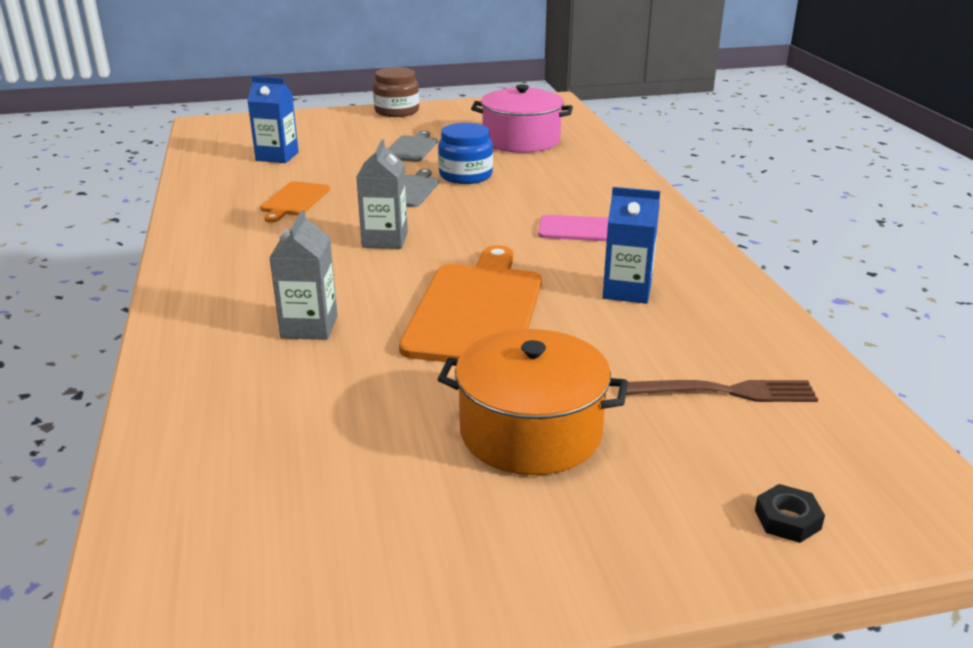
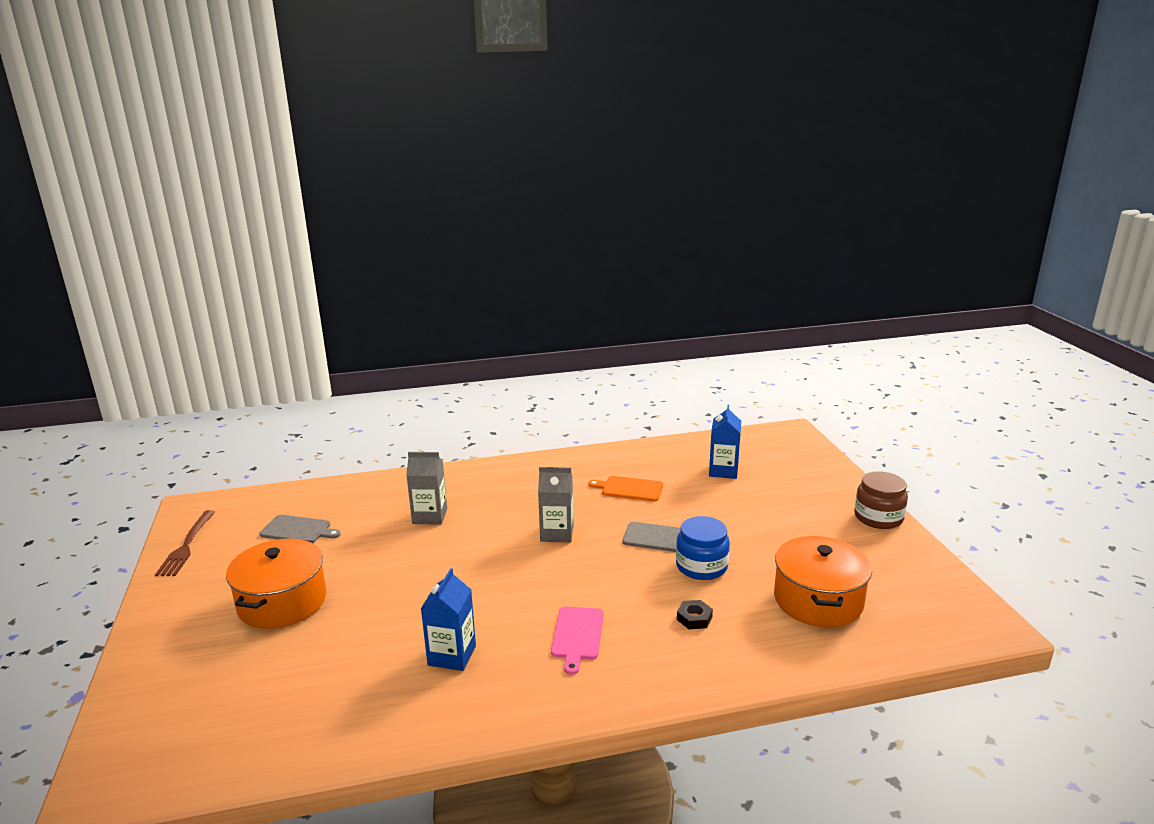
camera: 90 degrees right, 5 degrees down
grey cutting board [388,131,437,162] -> grey cutting board moved to [259,515,341,543]
orange cutting board [399,245,542,362] -> none
pink pot [471,84,573,153] -> orange pot [774,536,872,627]
brown fork [626,380,818,402] -> brown fork moved to [155,510,215,576]
black nut [755,484,825,543] -> black nut moved to [677,600,713,629]

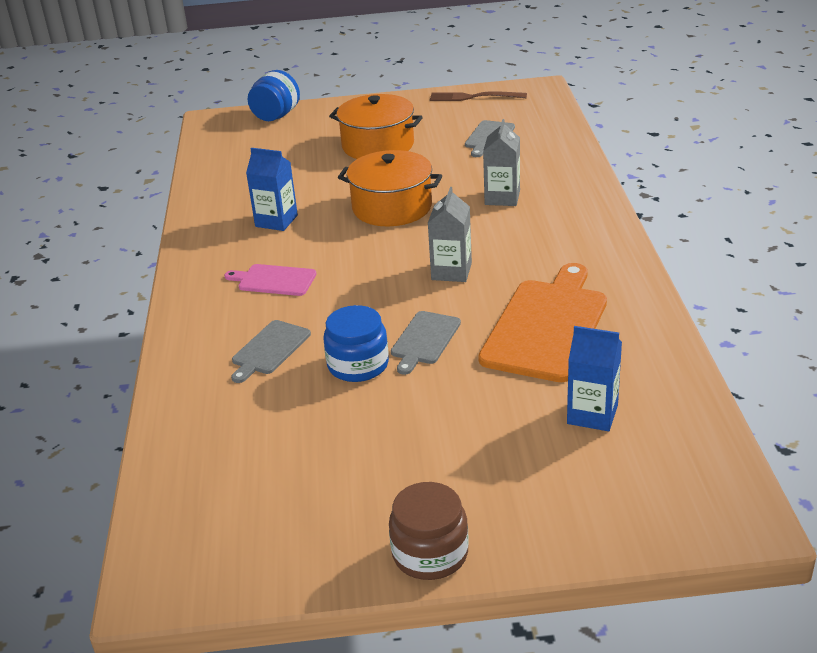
camera: 100 degrees right, 10 degrees up
orange cutting board [588,476,663,501] -> orange cutting board [478,263,607,382], size x1.94
black nut [677,600,713,629] -> grey cutting board [231,320,311,383]
orange pot [774,536,872,627] -> orange pot moved to [338,150,442,226]
none -> blue jar [248,70,300,121]

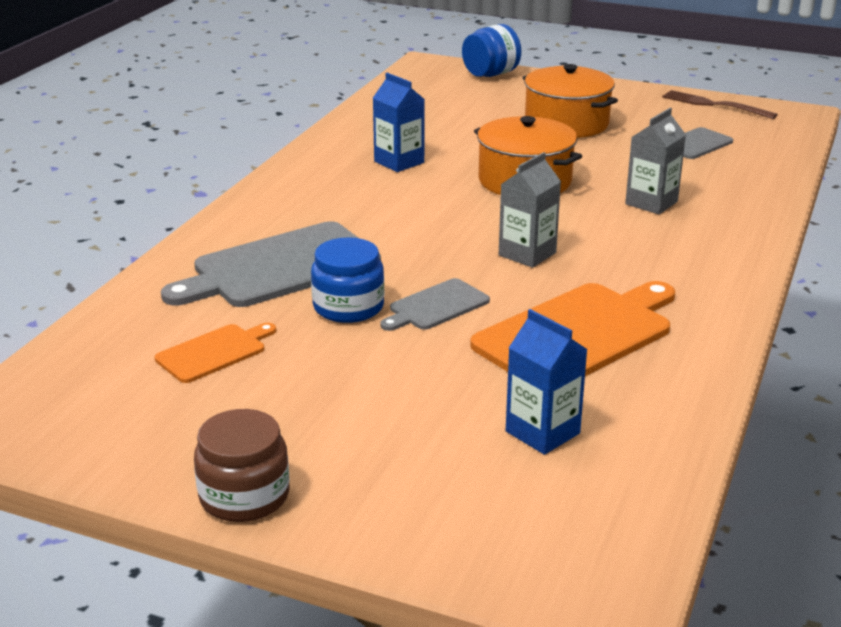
camera: 25 degrees right, 5 degrees down
pink cutting board [224,264,317,296] -> none
grey cutting board [231,320,311,383] -> grey cutting board [161,221,381,307], size x1.94
none -> orange cutting board [155,323,276,383]

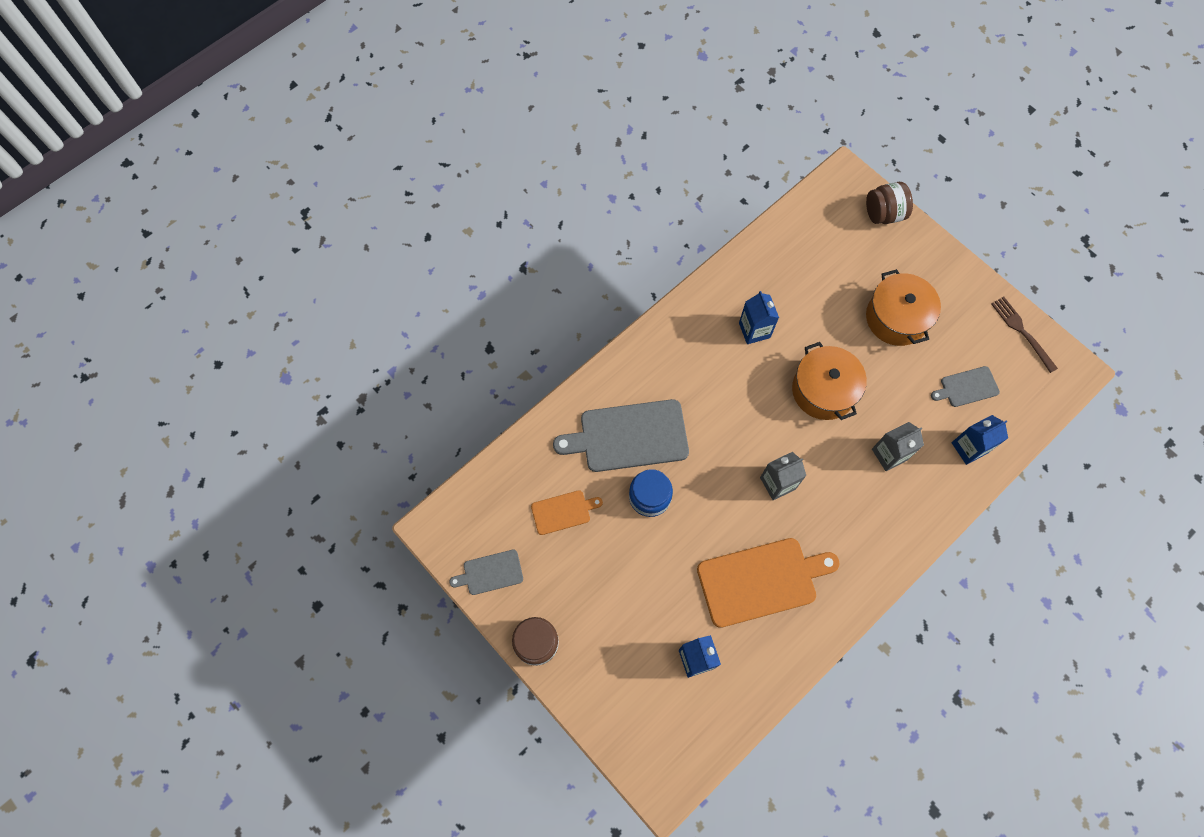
camera: 25 degrees right, 40 degrees up
grey cutting board [380,278,490,331] -> grey cutting board moved to [449,550,523,595]
blue jar [462,24,521,77] -> brown jar [866,182,913,224]
none -> blue carton [952,415,1008,465]

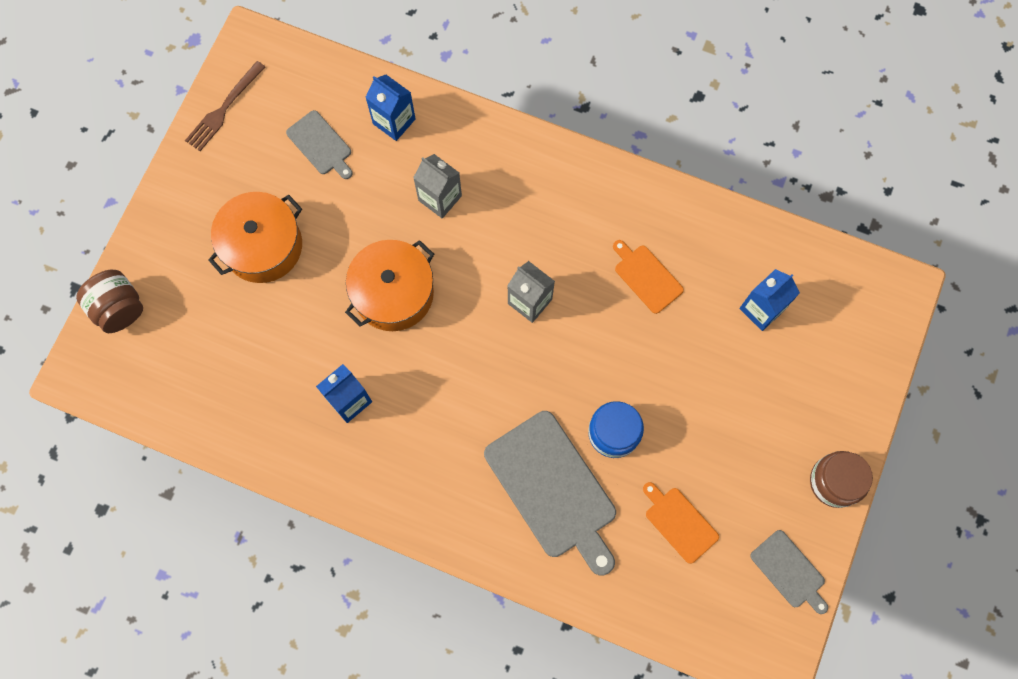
camera: 115 degrees left, 5 degrees up
orange cutting board [697,538,840,628] -> orange cutting board [613,240,684,314], size x0.52

